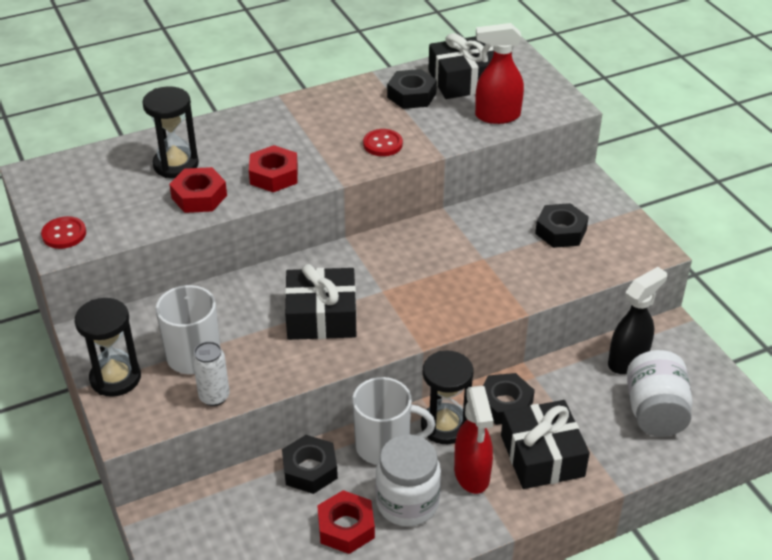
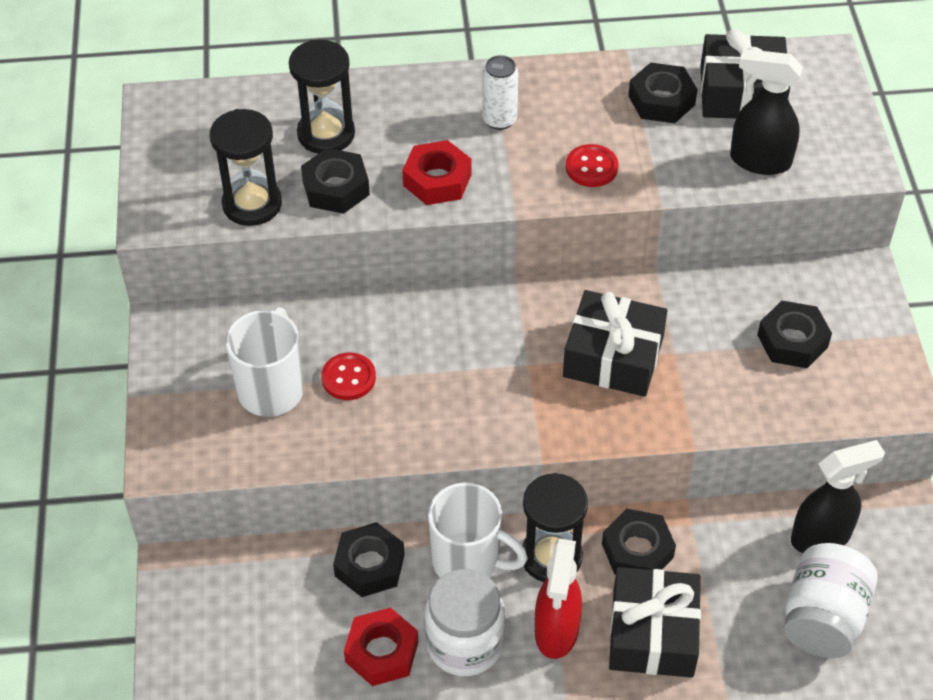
camera: 20 degrees right, 10 degrees up
red button [41,216,86,249] -> red button moved to [321,353,376,400]
black hourglass [75,298,141,397] -> black hourglass moved to [210,109,282,226]
red nut [169,167,227,213] -> black nut [301,148,370,214]
white can [192,341,230,406] -> white can moved to [482,55,518,130]
black gift [285,264,356,340] -> black gift moved to [563,290,668,397]
red spray bottle [475,23,524,124] -> black spray bottle [730,49,803,175]

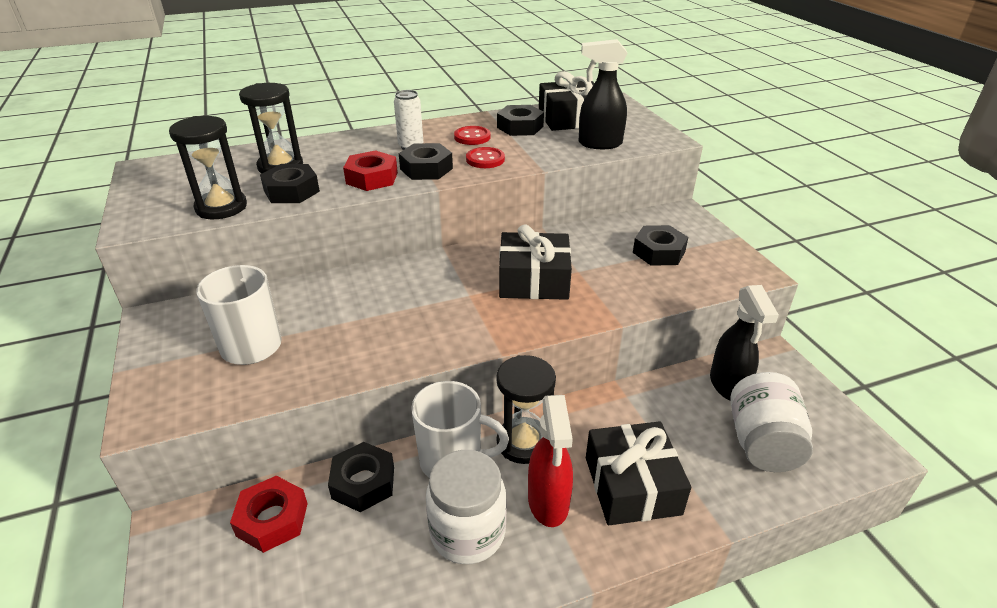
camera: 15 degrees left, 15 degrees down
red button [321,353,376,400] -> red button moved to [454,126,490,145]
red nut [344,607,418,686] -> red nut moved to [230,476,308,553]
black nut [602,509,676,574] -> black nut moved to [399,143,453,180]
black spray bottle [791,440,885,553] -> black spray bottle turned 120 degrees clockwise [710,285,779,400]

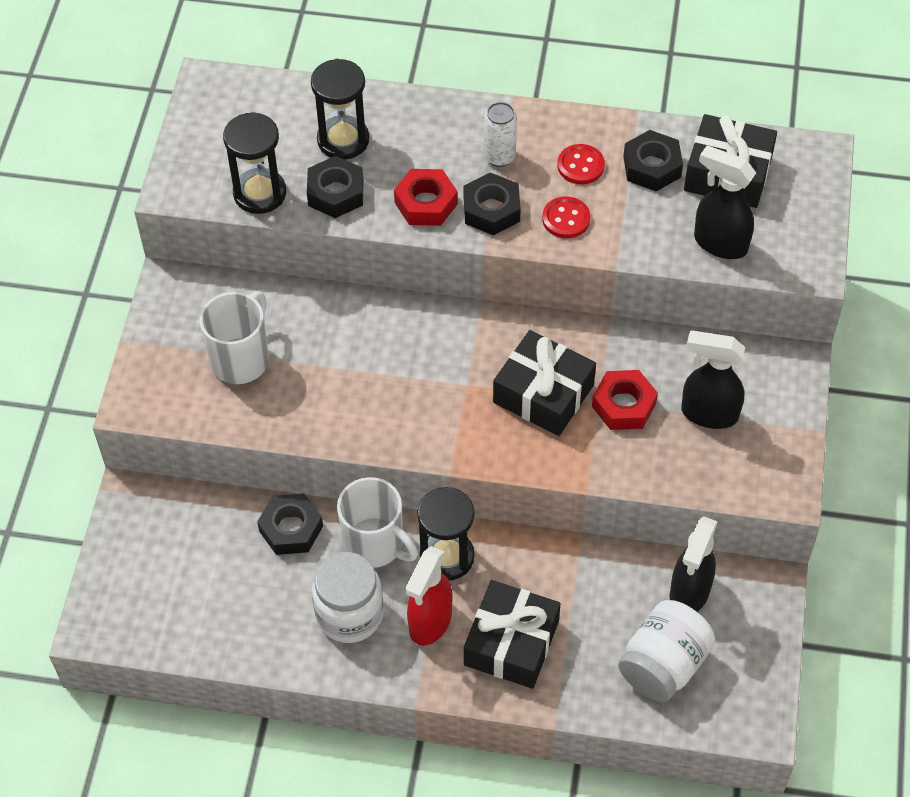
camera: 30 degrees right, 20 degrees up
red nut [230,476,308,553] -> red nut moved to [592,370,658,430]
black nut [633,225,688,266] -> black spray bottle [681,331,745,429]

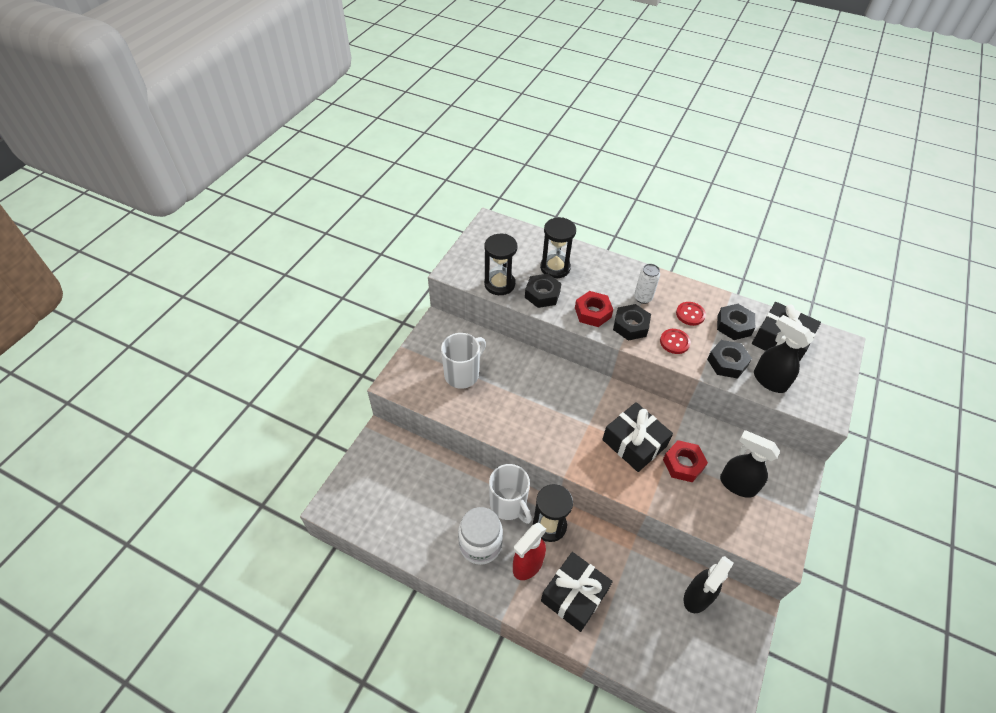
camera: 15 degrees right, 5 degrees down
black nut [257,493,323,555] -> black nut moved to [707,340,752,379]
white jar [618,600,715,702] -> none

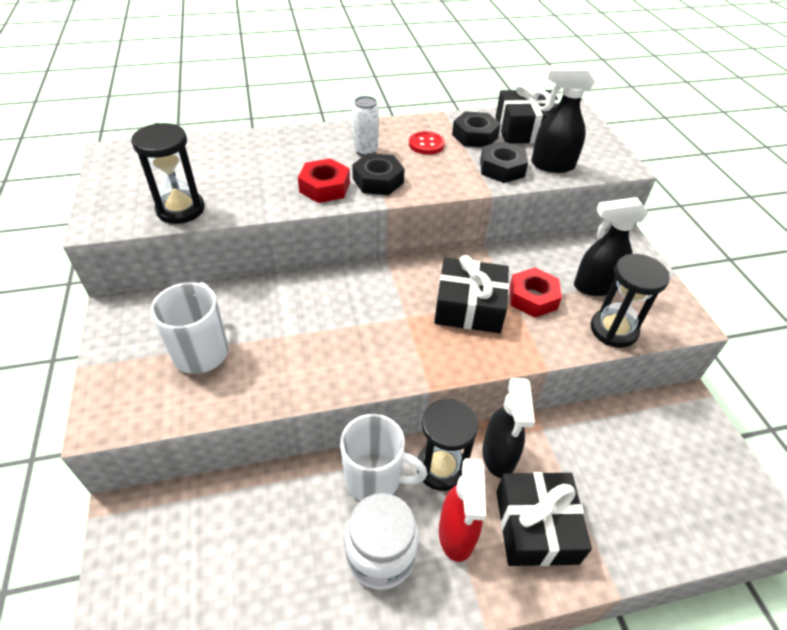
camera: 40 degrees left, 5 degrees down
black nut [525,274,561,308] -> none
black hourglass [540,217,576,279] -> black hourglass moved to [591,254,670,348]
red button [660,329,691,354] -> none
black spray bottle [684,556,733,613] -> black spray bottle moved to [482,378,535,478]

